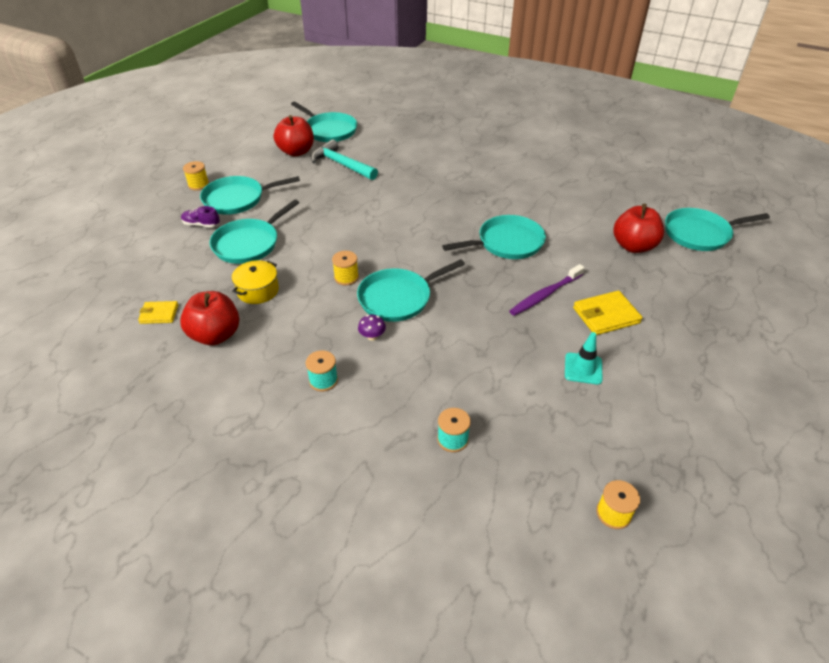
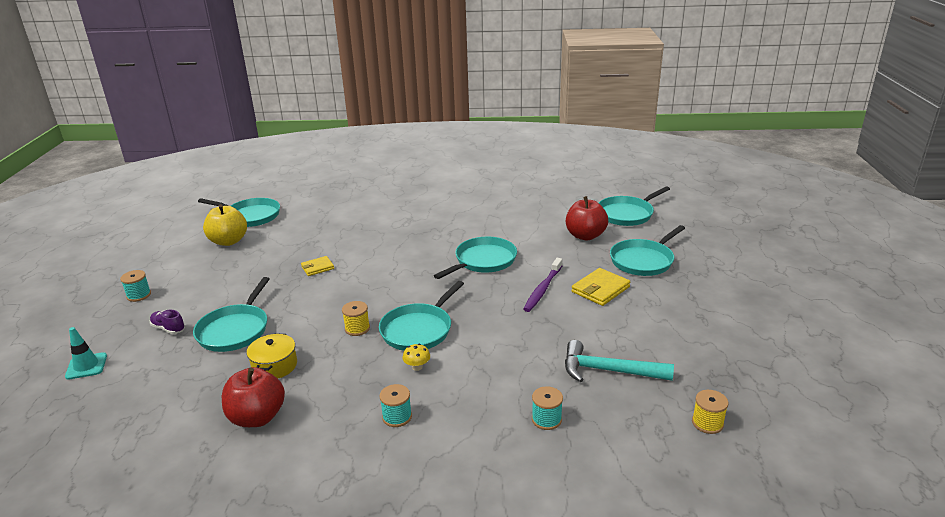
camera: 25 degrees left, 15 degrees down
yellow wallet [138,301,179,324] -> yellow wallet moved to [301,256,334,276]
purple shoe [181,206,220,228] -> purple shoe turned 45 degrees clockwise [150,310,185,334]
yellow spool [183,161,209,191] -> turquoise spool [120,270,151,302]
turquoise pan [200,176,300,215] -> turquoise pan moved to [610,225,685,276]
red apple [274,115,314,157] -> yellow apple [203,204,247,246]
turquoise hammer [311,139,378,180] -> turquoise hammer moved to [565,340,674,382]
purple mushroom [358,315,386,341] -> yellow mushroom [403,344,430,371]
turquoise traffic cone [565,332,603,385] -> turquoise traffic cone moved to [65,327,107,380]

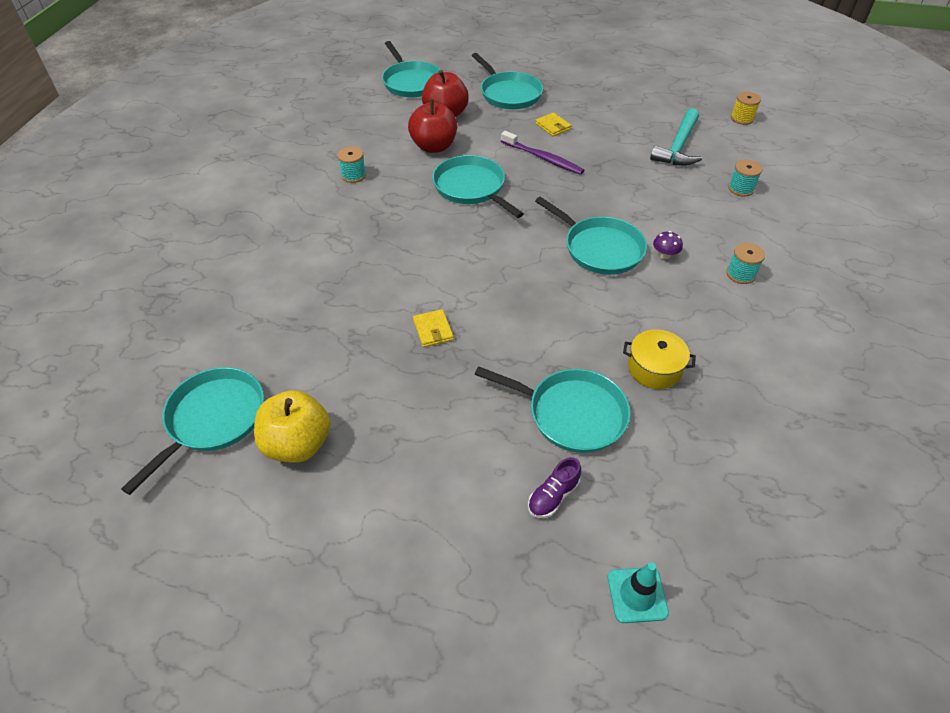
camera: 80 degrees left, 20 degrees up
turquoise spool [120,270,151,302] -> turquoise spool moved to [338,147,366,183]
red apple [222,367,285,427] -> red apple moved to [408,99,457,153]
yellow spool [342,301,370,336] -> none
yellow mushroom [403,344,430,371] -> purple mushroom [653,231,683,259]
yellow wallet [572,268,630,306] -> yellow wallet [535,113,571,136], size x0.62

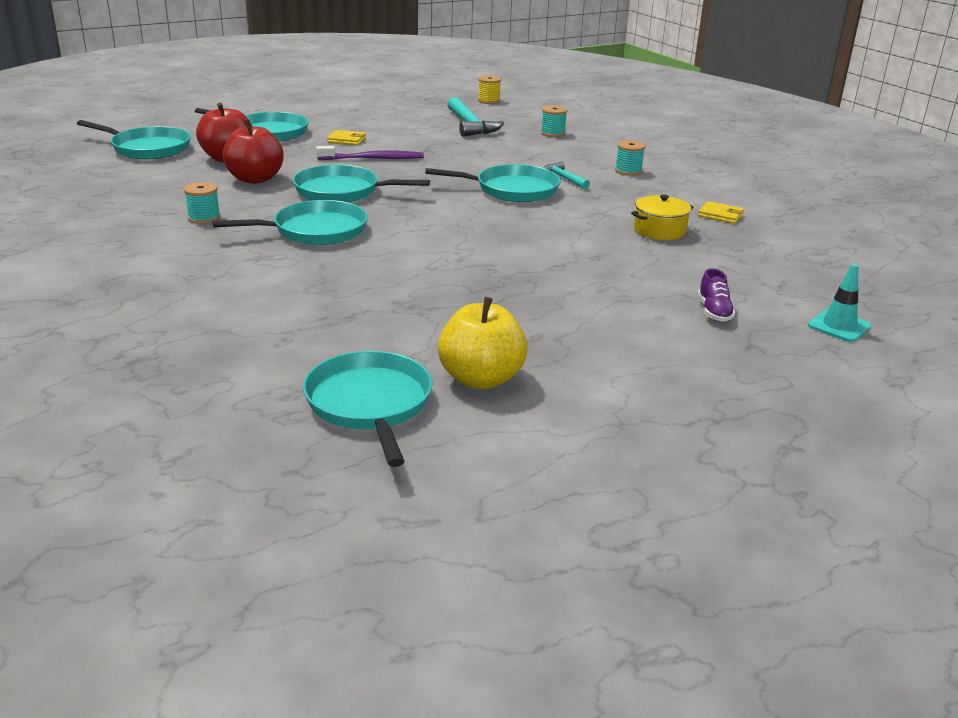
camera: 45 degrees left, 20 degrees down
yellow wallet [413,309,454,347] -> yellow wallet moved to [698,201,744,224]
turquoise pan [474,366,630,453] -> turquoise pan moved to [213,200,368,245]
purple mushroom [653,231,683,259] -> turquoise hammer [543,161,590,189]

